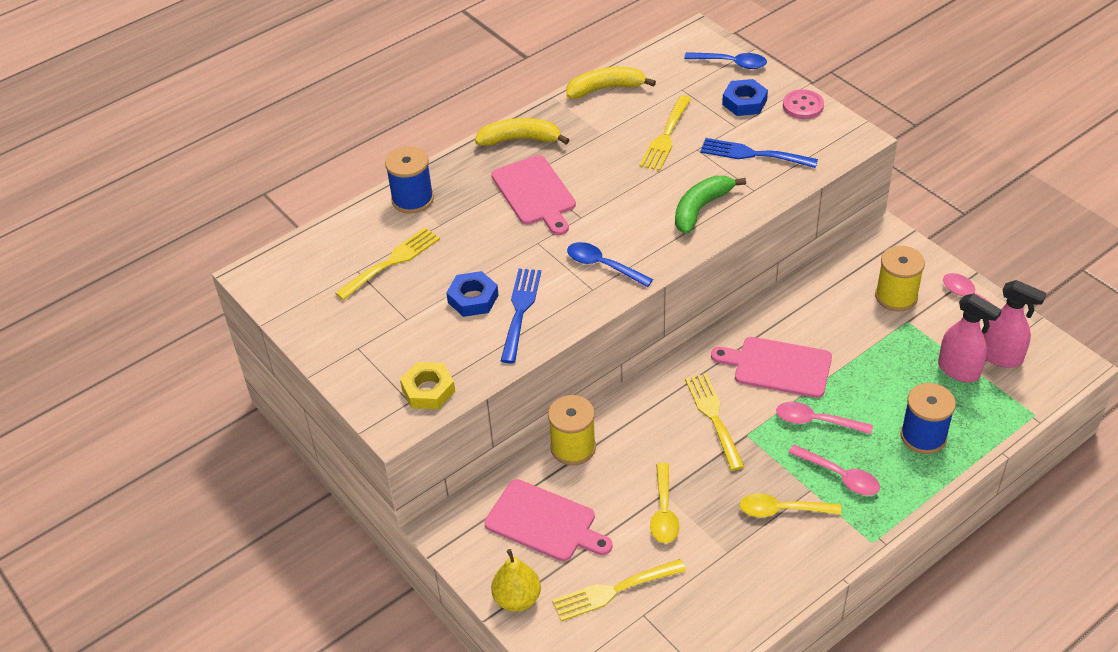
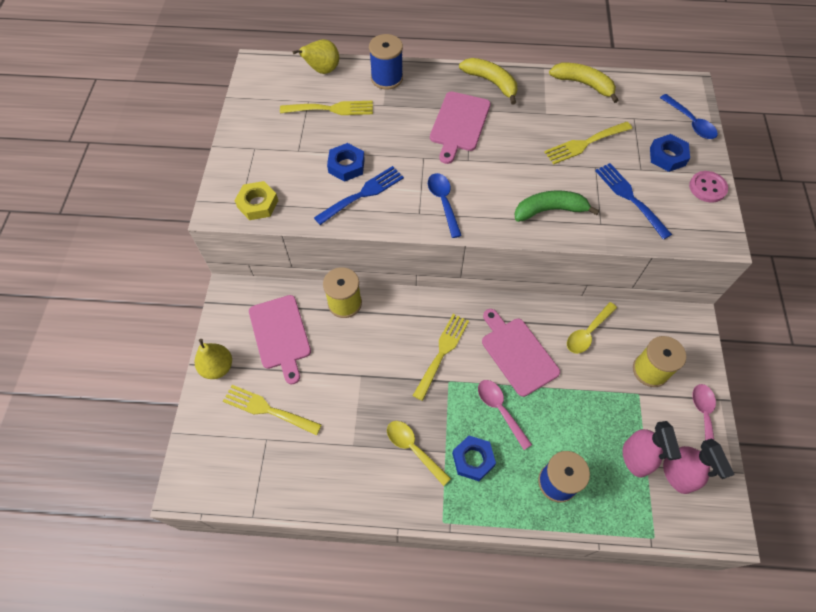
camera: 40 degrees right, 15 degrees up
yellow spoon [650,463,680,543] -> yellow spoon moved to [567,302,617,354]
pink spoon [788,445,880,496] -> blue nut [452,436,496,481]
none -> yellow pear [293,39,339,74]

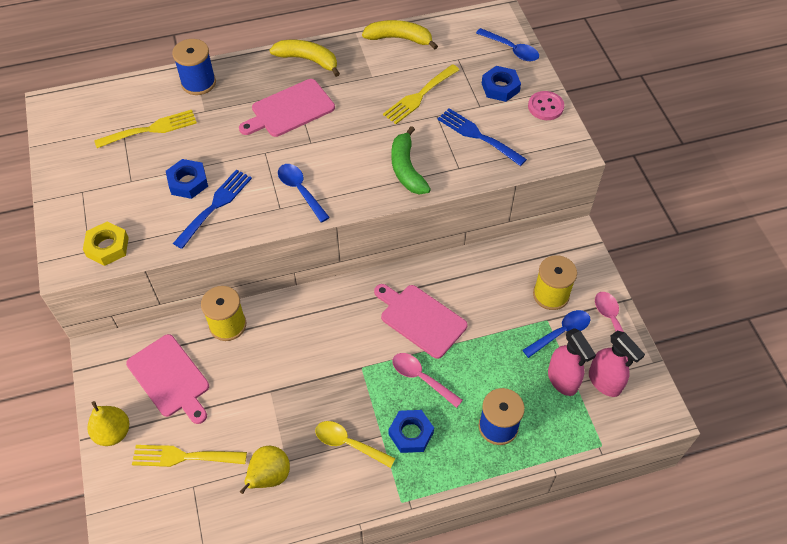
camera: 20 degrees left, 5 degrees down
yellow pear [293,39,339,74] -> yellow pear moved to [240,446,290,494]
yellow fork [413,314,469,401] -> none
pink cutting board [430,91,491,164] -> pink cutting board turned 60 degrees clockwise [239,79,335,137]
green banana [515,190,600,222] -> green banana turned 75 degrees counterclockwise [391,126,431,194]
yellow spoon [567,302,617,354] -> none
none -> blue spoon [522,310,590,358]

